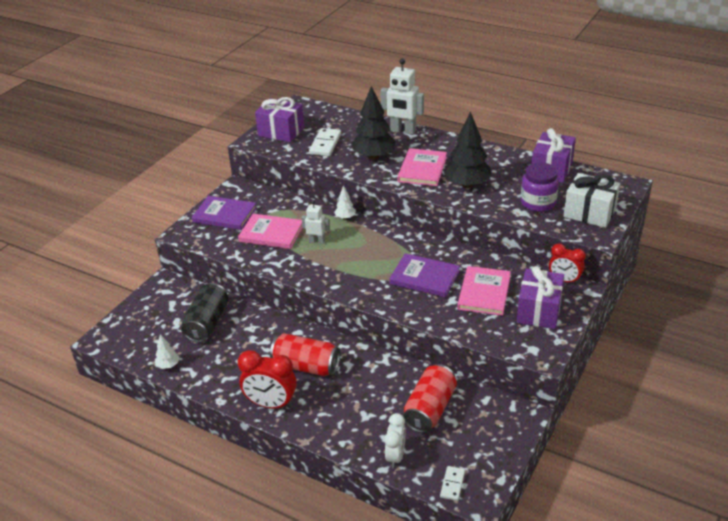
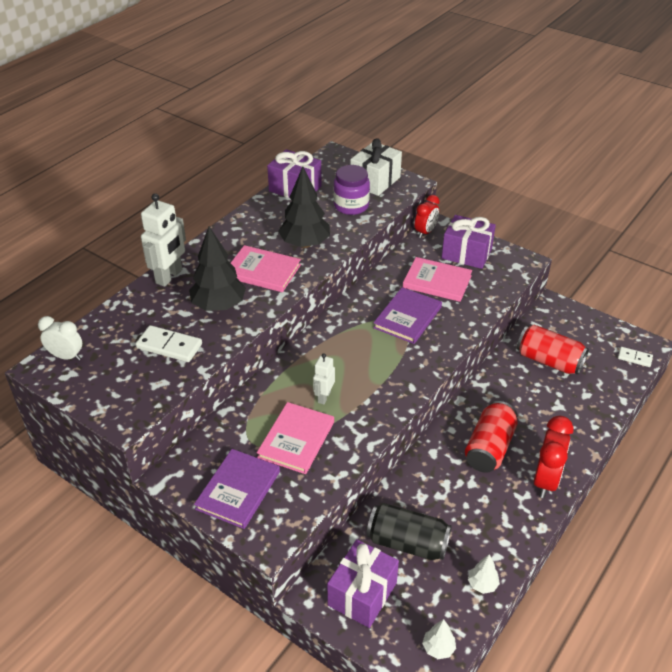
camera: 85 degrees left, 5 degrees up
purple gift [255,97,304,142] -> purple gift moved to [327,539,399,628]
white tree [334,186,356,219] -> white tree moved to [422,619,456,659]
white clock [384,413,406,468] -> white clock moved to [38,316,82,361]

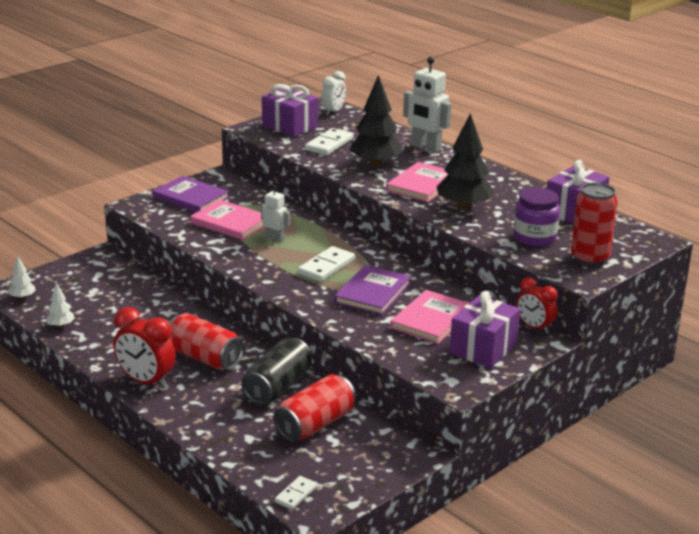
camera: 100 degrees right, 15 degrees down
purple gift [327,539,399,628] -> purple gift moved to [262,84,318,137]
white gift [350,138,402,196] -> red can [571,182,618,266]
black can [367,503,452,560] -> black can moved to [241,337,312,405]
purple book [373,287,442,344] -> purple book turned 75 degrees clockwise [334,265,411,315]
none -> white domino [298,246,355,282]

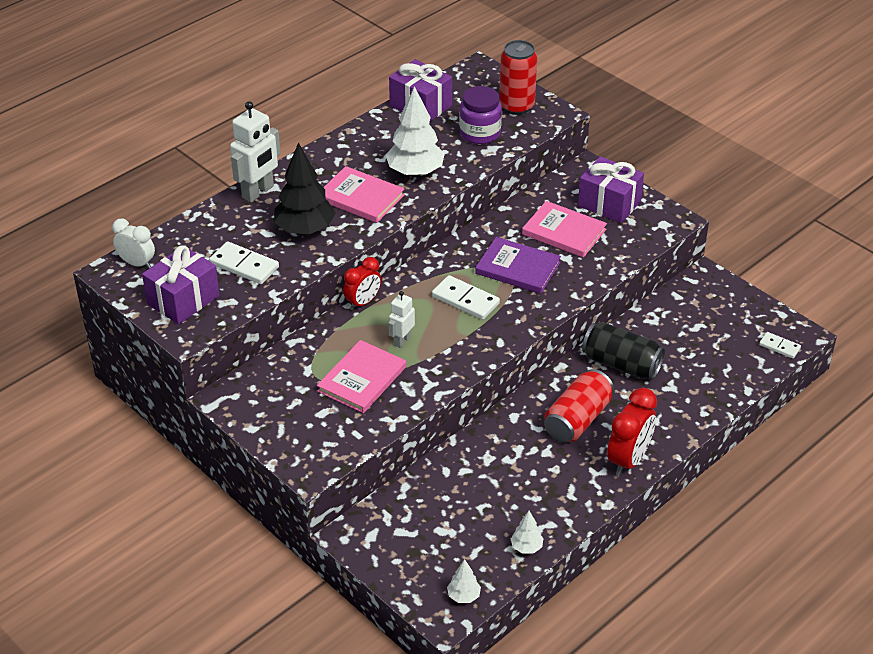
camera: 90 degrees left, 15 degrees up
purple book [152,176,229,212] -> none
red can [274,374,356,441] -> none
black tree [437,113,494,211] -> white tree [386,86,445,177]
red clock [516,277,558,334] -> red clock moved to [343,257,381,310]

